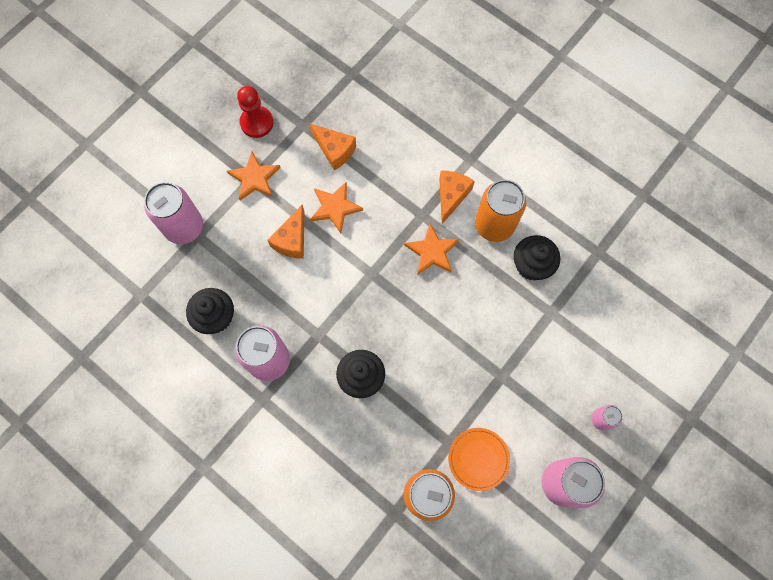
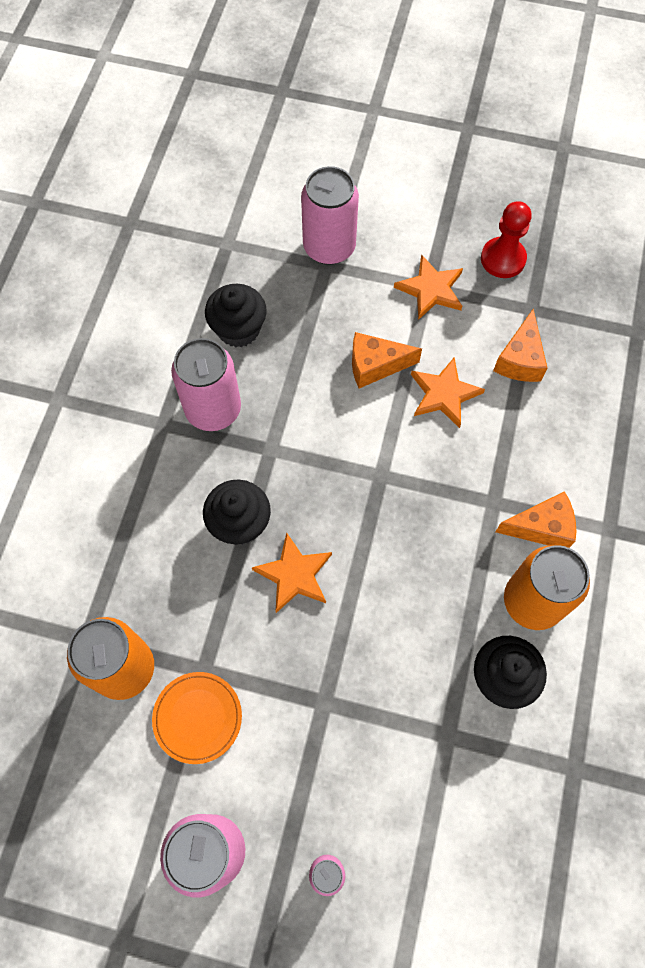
camera: 65 degrees right, 5 degrees down
orange star [404,224,459,275] -> orange star moved to [252,532,332,613]

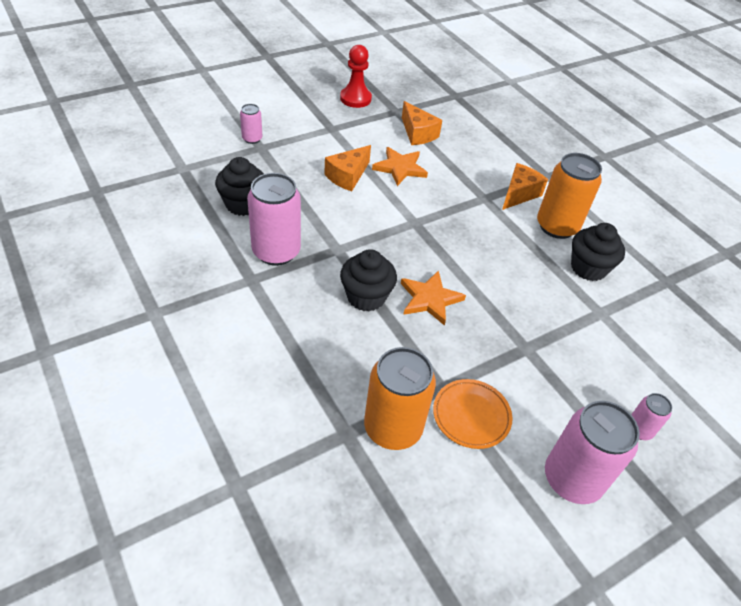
camera: 50 degrees left, 20 degrees down
pink can [301,166,359,265] -> pink can [240,104,262,144], size x0.50
orange star [394,254,463,320] -> none

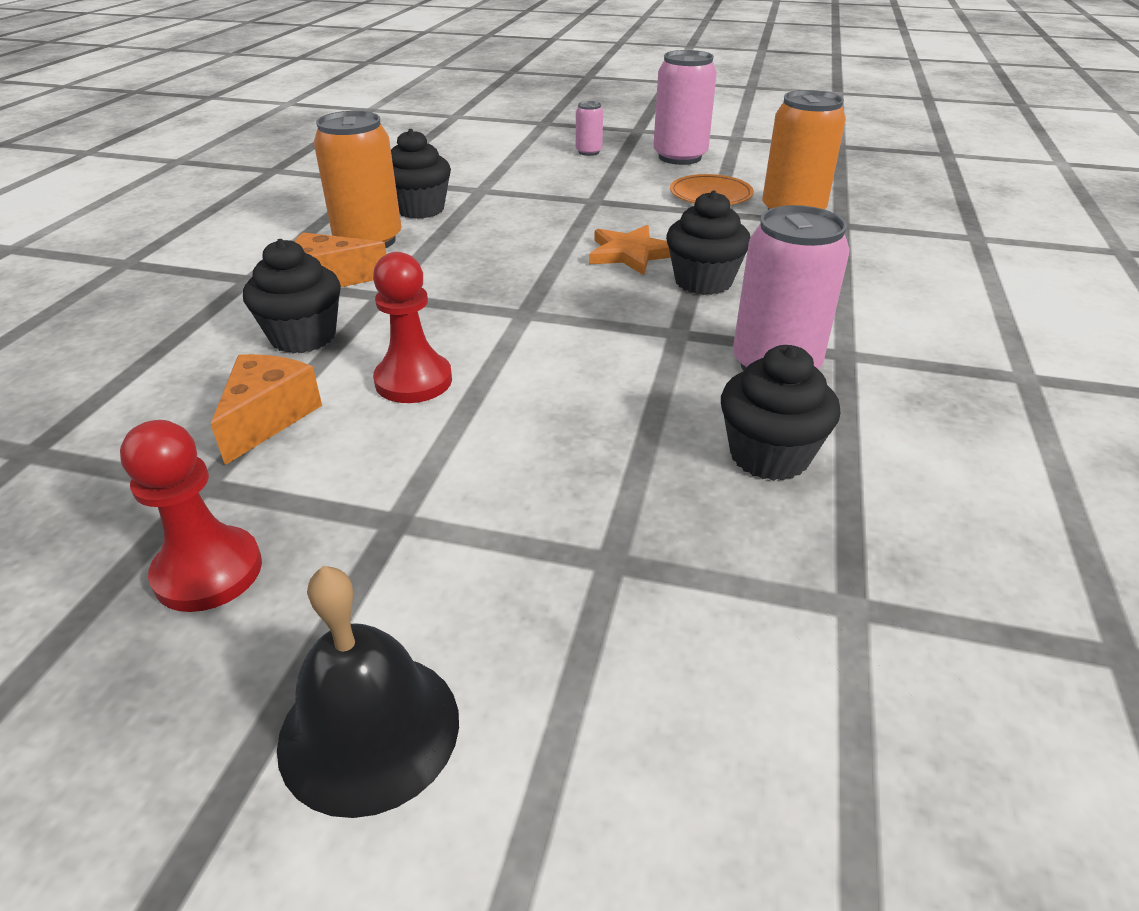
camera: 130 degrees left, 10 degrees down
pink can [240,104,262,144] -> none
orange cheese [324,145,371,191] -> none
orange star [372,147,428,186] -> red pawn [373,252,452,403]
none -> black cupcake [243,239,341,354]
none -> black bell [277,566,459,818]

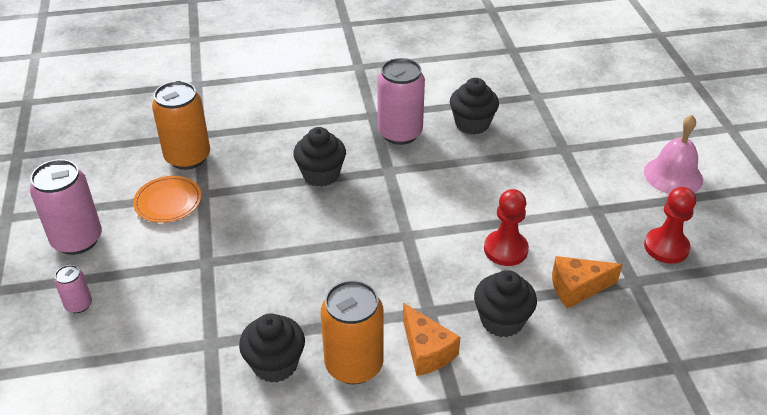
camera: 115 degrees left, 5 degrees up
black bell [277,566,459,818] -> pink bell [644,115,703,194]
orange star [589,225,671,275] -> none

